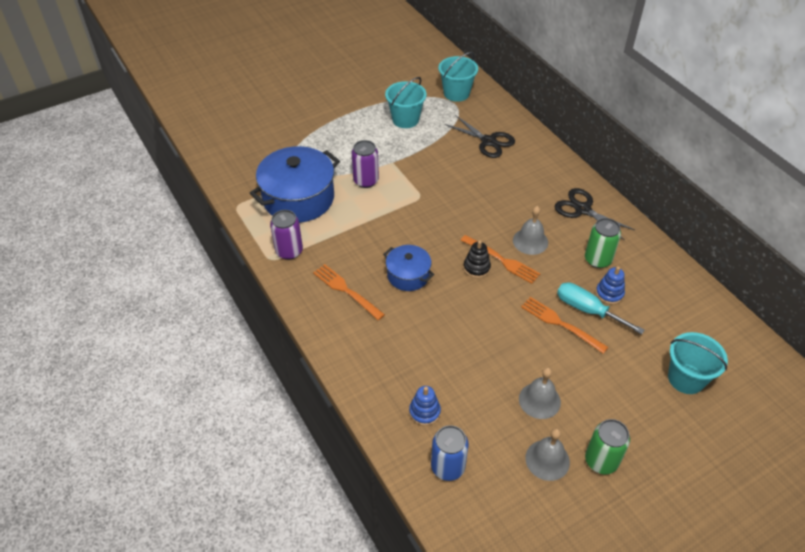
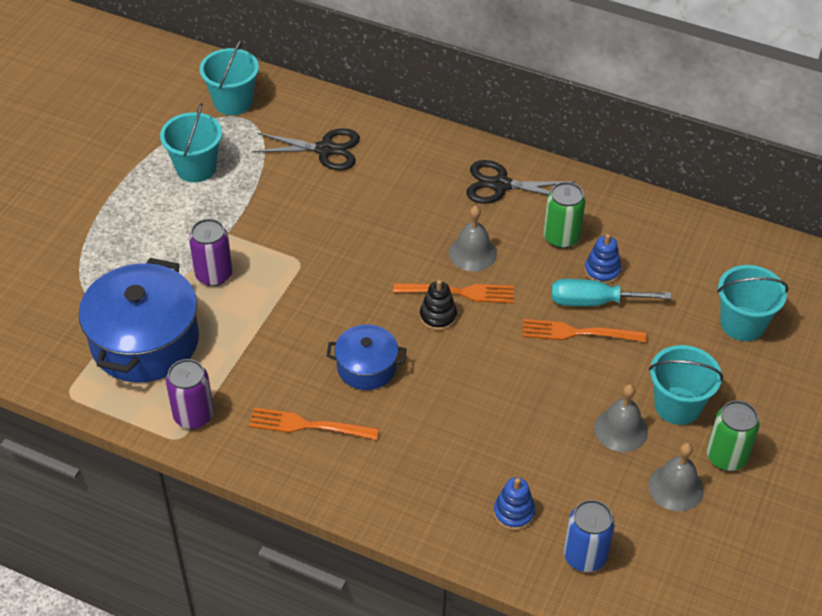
camera: 35 degrees left, 0 degrees up
none -> turquoise bucket [649,345,723,425]

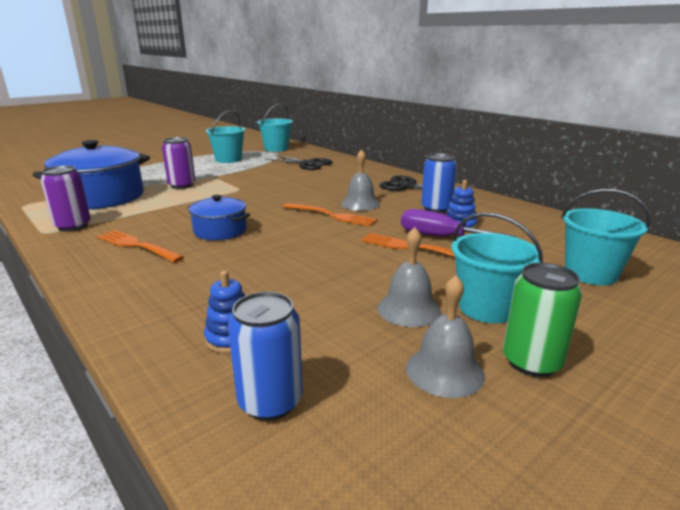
camera: 25 degrees right, 25 degrees down
black stacking toy [420,280,457,331] -> none
green can [544,182,586,248] -> blue can [421,153,457,213]
turquoise screwdriver [551,279,672,306] -> purple screwdriver [401,209,516,237]

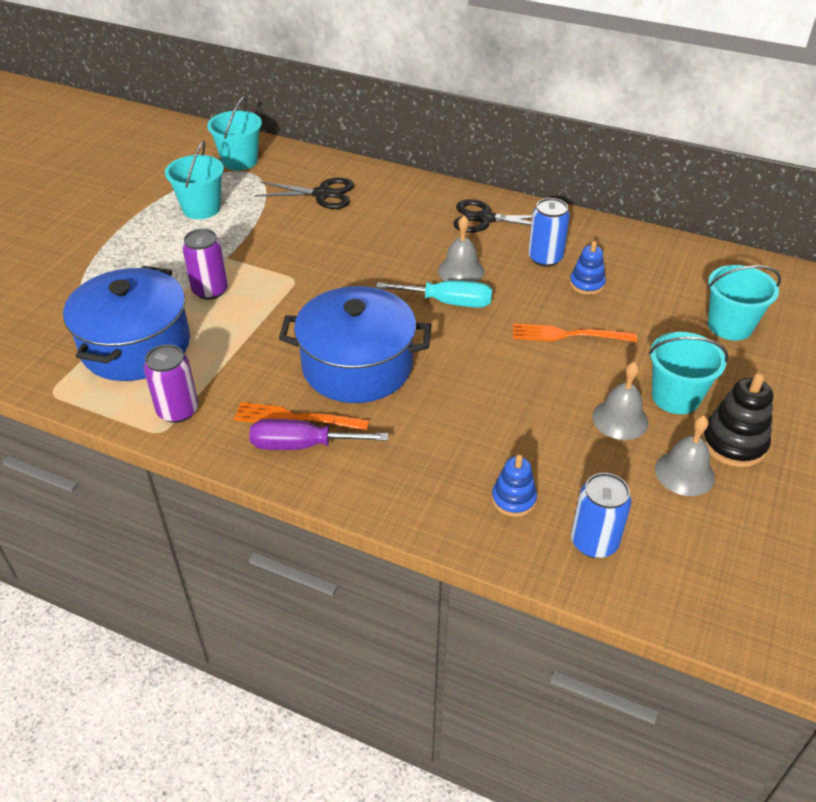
camera: 25 degrees left, 20 degrees up
blue pot [188,195,250,240] -> blue pot [279,286,432,403], size x1.84
orange fork [283,203,377,226] -> turquoise screwdriver [376,280,492,308]
purple screwdriver [401,209,516,237] -> purple screwdriver moved to [249,419,388,450]
green can [503,263,582,377] -> black stacking toy [701,373,773,467]

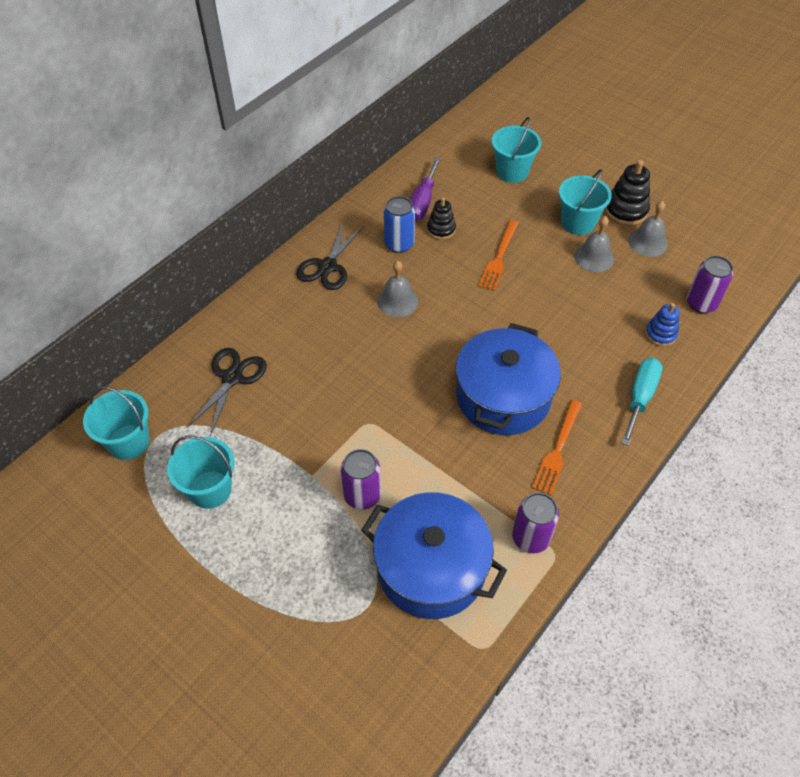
camera: 75 degrees left, 10 degrees up
purple screwdriver [249,419,388,450] -> purple screwdriver moved to [410,157,441,221]
turquoise screwdriver [376,280,492,308] -> turquoise screwdriver moved to [621,358,663,446]
blue stacking toy [570,241,606,295] -> black stacking toy [427,197,456,240]
blue can [571,473,632,558] -> purple can [687,256,733,313]

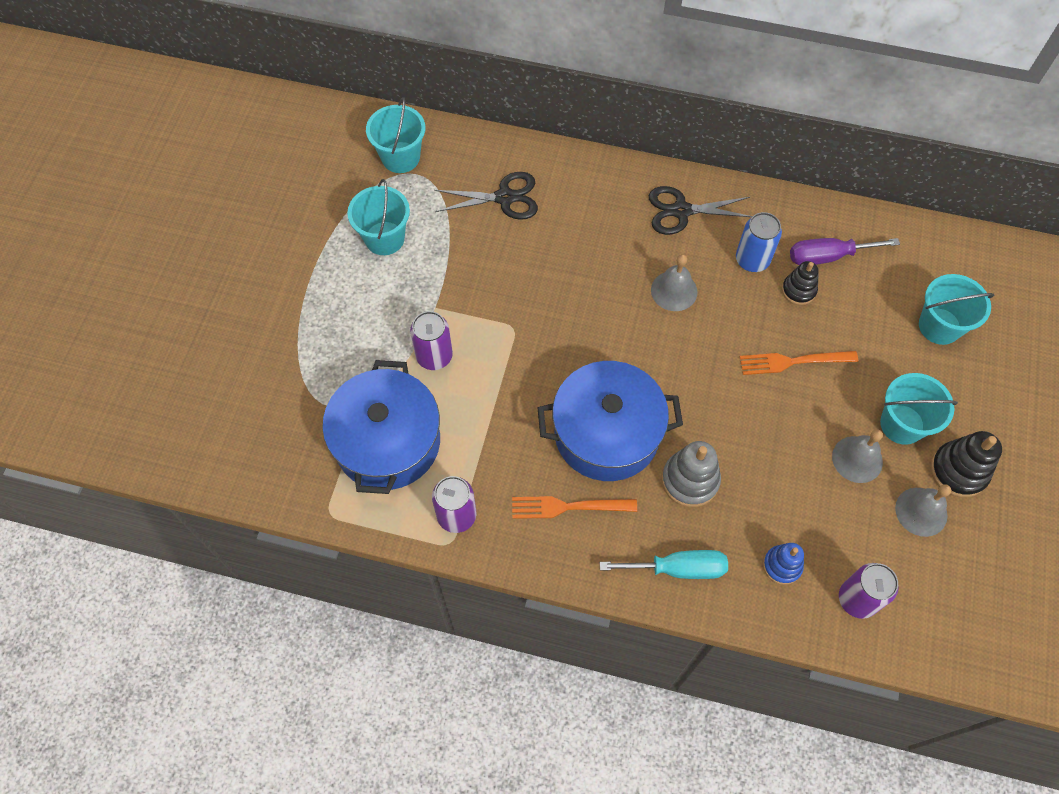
camera: 65 degrees right, 10 degrees up
none -> grey stacking toy [662,441,721,507]

